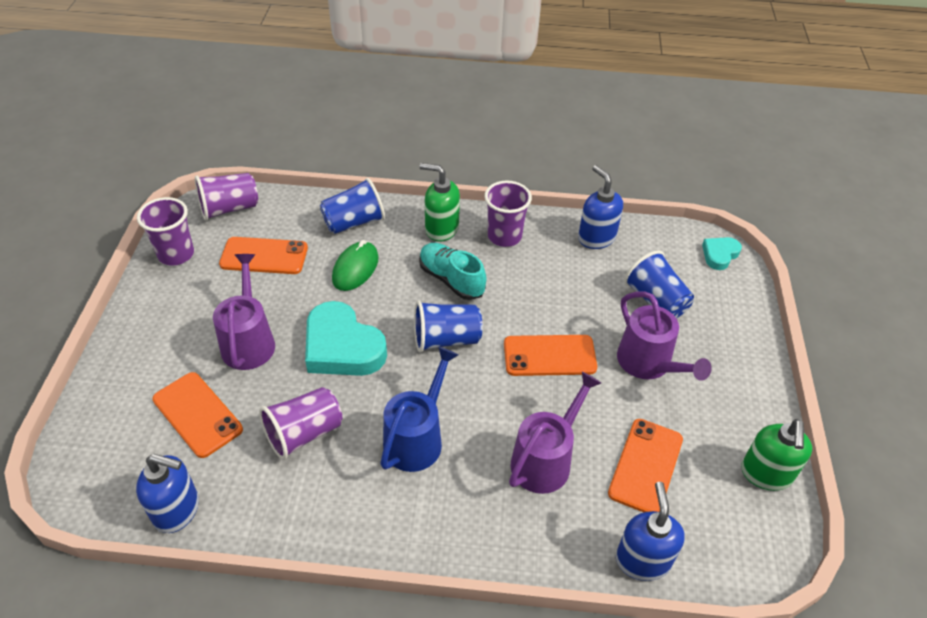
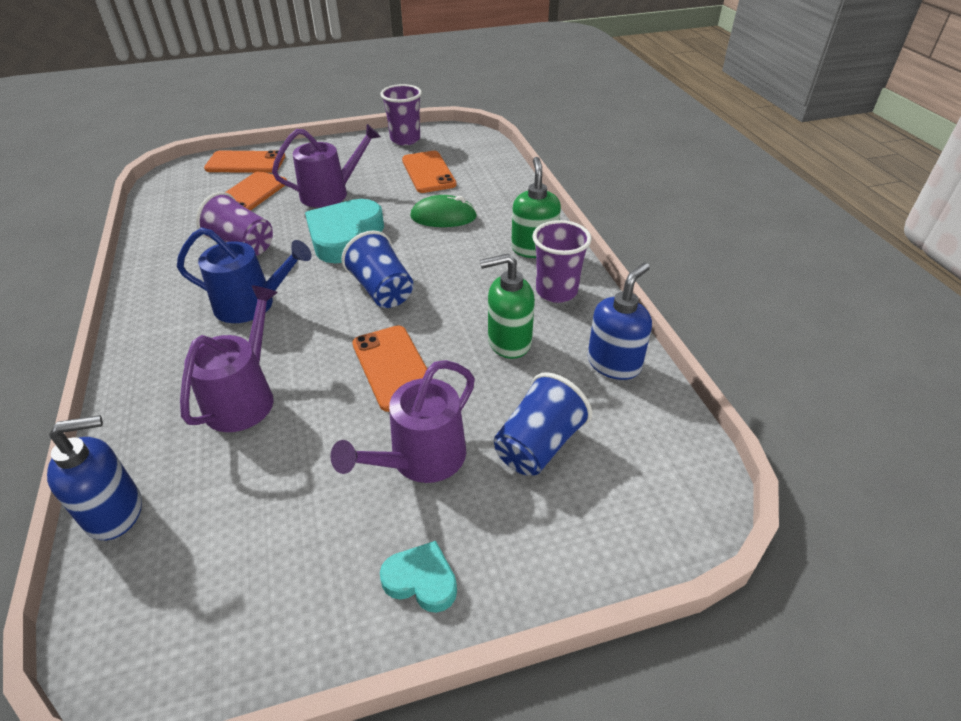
camera: 70 degrees right, 5 degrees down
blue soap dispenser [136,454,199,533] -> none
purple cup [195,173,258,221] -> none
blue cup [320,178,385,234] -> none
turquoise shoe [419,243,486,300] -> none
purple watering can [509,372,601,494] -> purple watering can turned 90 degrees counterclockwise [180,285,278,432]
orange phone [608,419,683,512] -> orange phone moved to [204,150,285,173]
turquoise heart [702,237,742,270] -> turquoise heart moved to [380,541,457,613]
green soap dispenser [741,419,812,491] -> green soap dispenser moved to [480,253,535,359]

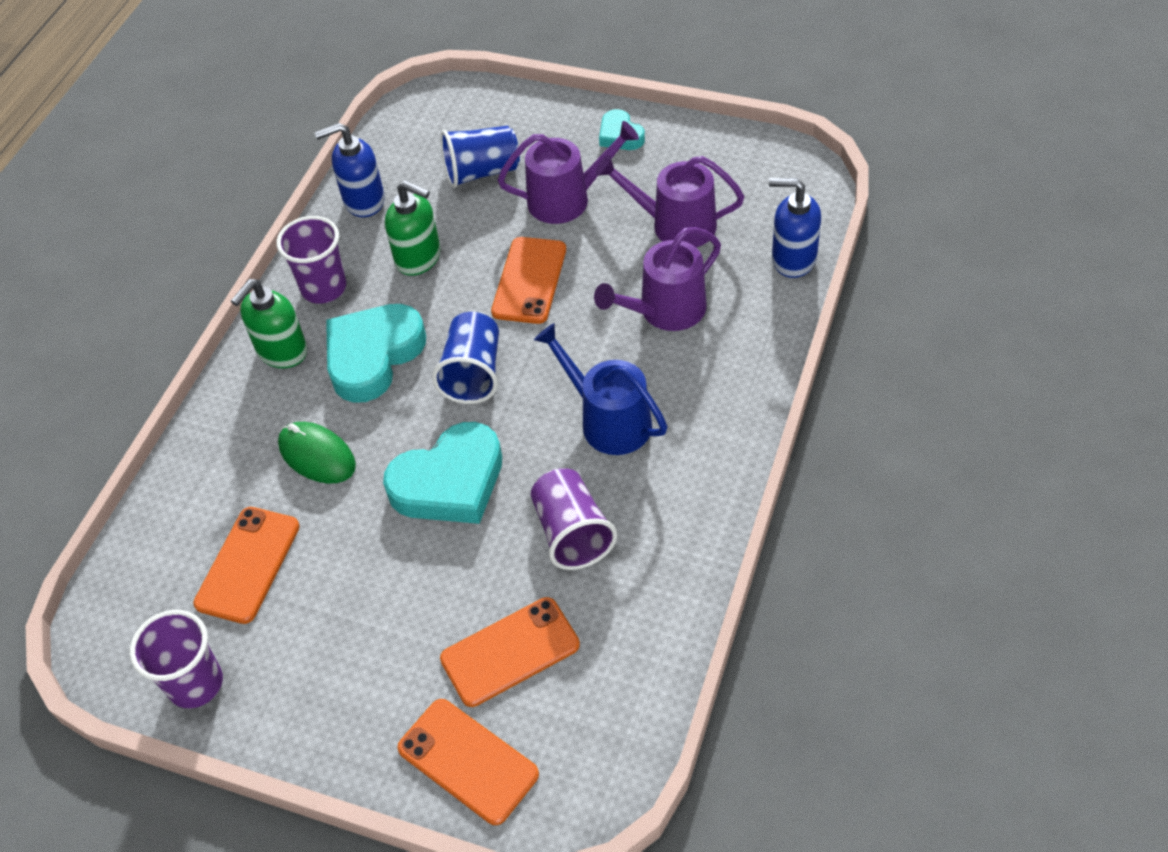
camera: 140 degrees left, 10 degrees up
purple watering can [272,124,381,208] -> purple watering can moved to [595,155,744,247]
none -> turquoise heart [326,304,426,403]

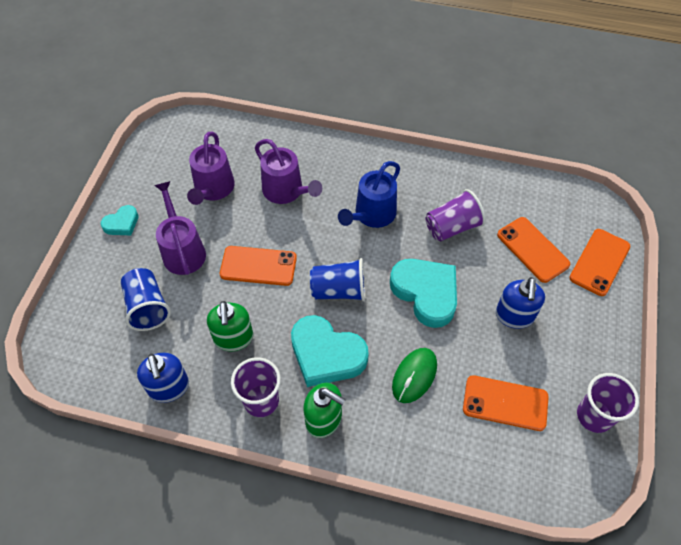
camera: 100 degrees left, 5 degrees up
green soap dispenser [385,181,441,276] -> green soap dispenser turned 150 degrees clockwise [207,301,253,352]
blue soap dispenser [769,178,821,278] -> blue soap dispenser moved to [496,277,545,329]

